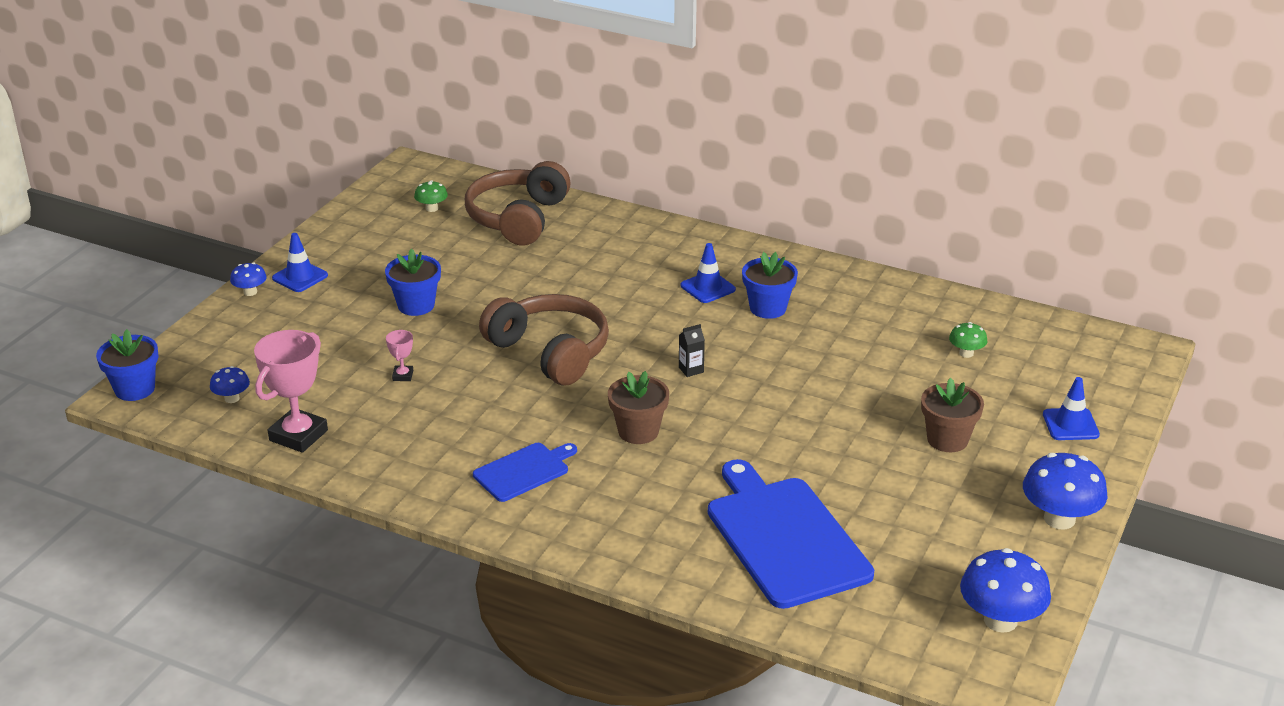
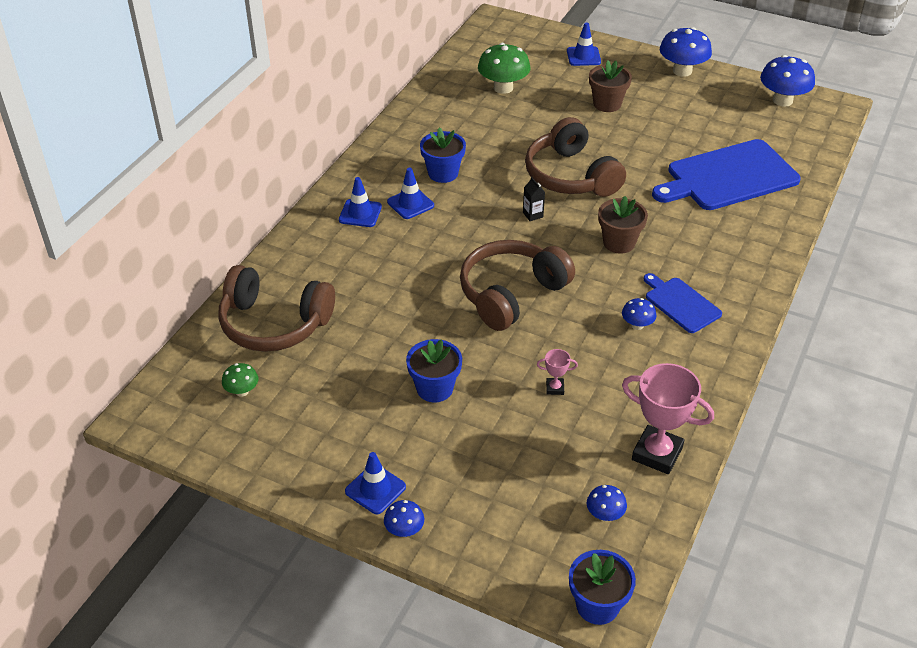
camera: 90 degrees left, 10 degrees up
green mushroom [949,322,988,358] -> green mushroom [478,43,531,94], size x1.92
none -> blue traffic cone [339,177,382,227]
none -> brown headphones [525,117,626,197]
none -> blue mushroom [622,298,656,330]

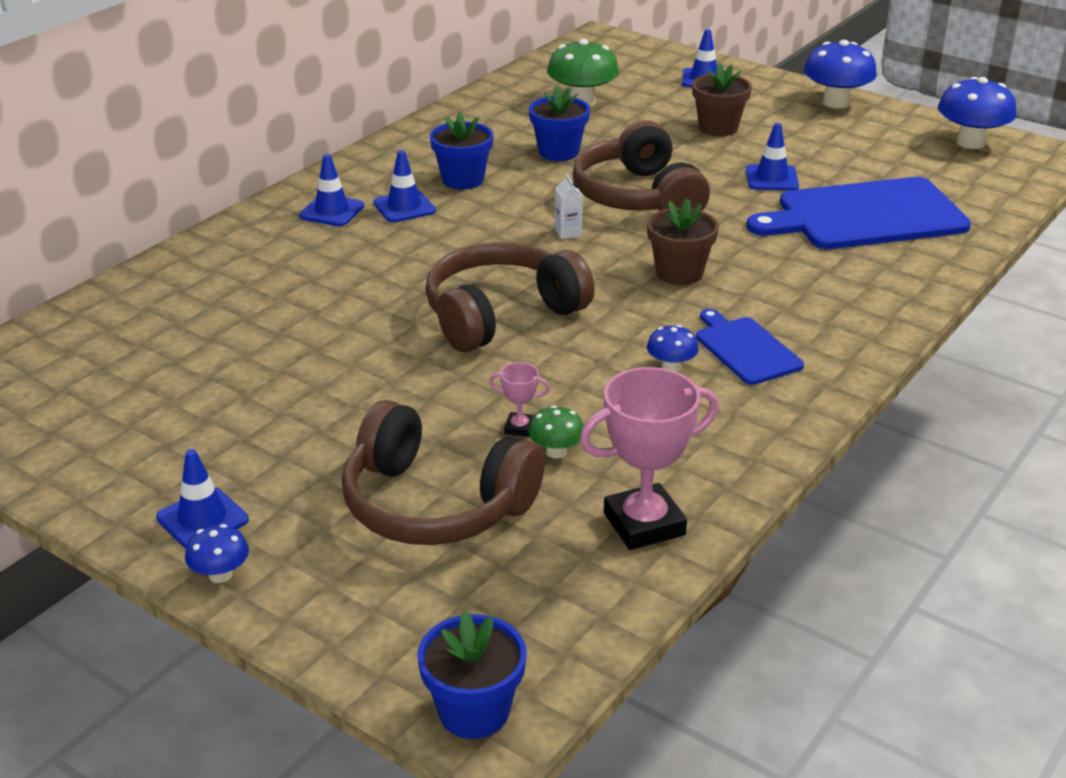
camera: 10 degrees right, 10 degrees down
brown headphones [218,265,335,352] -> brown headphones moved to [342,400,545,545]
green mushroom [222,363,258,397] -> green mushroom moved to [528,405,583,458]
blue flower pot [406,339,462,402] -> blue flower pot moved to [529,85,590,161]
black carton [523,177,545,221] -> white carton [555,173,583,239]
blue mushroom [587,485,627,521] -> none
pink trophy [622,363,714,474] -> pink trophy turned 60 degrees counterclockwise [580,367,719,550]
none -> blue traffic cone [746,123,799,190]

